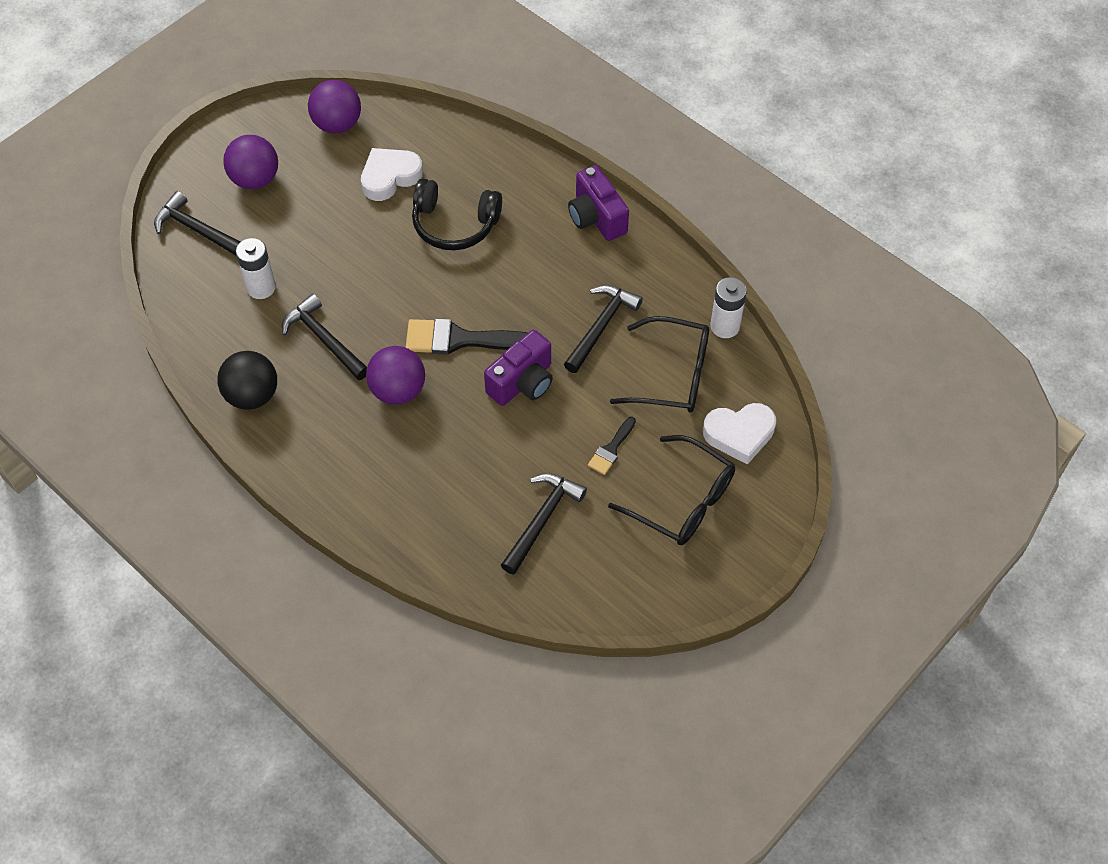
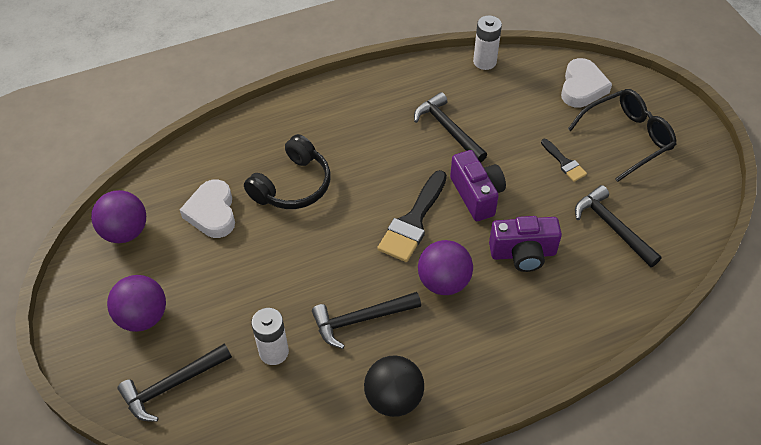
camera: 65 degrees left, 5 degrees down
purple camera [568,165,629,241] -> purple camera moved to [489,216,562,272]
black glasses [610,316,709,413] -> none

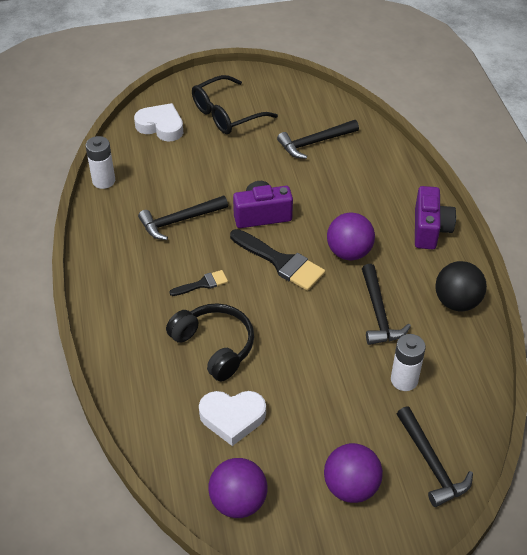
camera: 80 degrees left, 5 degrees down
purple camera [489,216,562,272] -> purple camera moved to [415,186,456,249]
black brush [541,139,587,182] -> black brush moved to [169,270,228,296]
black glasses [568,89,676,182] -> black glasses turned 105 degrees counterclockwise [192,75,278,134]

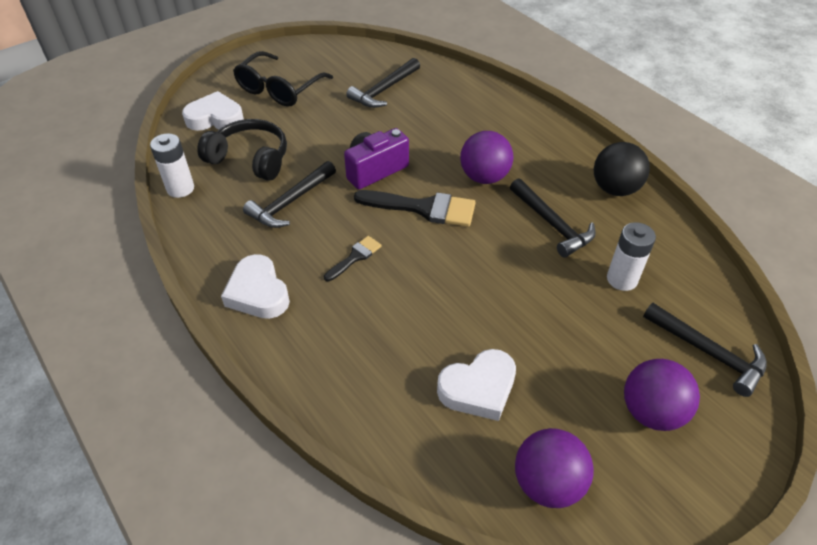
camera: 25 degrees left, 0 degrees up
black headphones [166,303,254,381] -> black headphones moved to [197,119,287,181]
purple camera [415,186,456,249] -> none
none -> white heart [221,254,290,319]

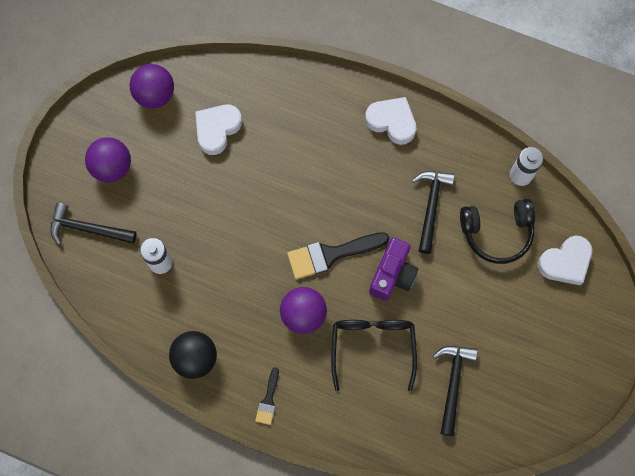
camera: 150 degrees right, 25 degrees up
black glasses [233,51,333,107] -> black glasses moved to [331,320,417,391]
black brush [324,236,382,282] -> black brush moved to [255,367,279,425]
black hammer [510,178,596,258] -> none

